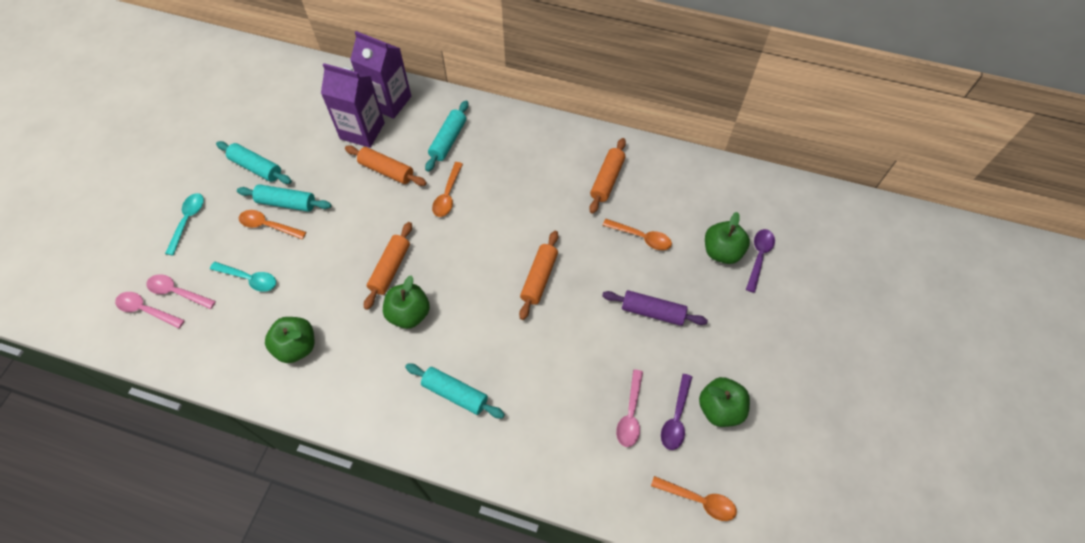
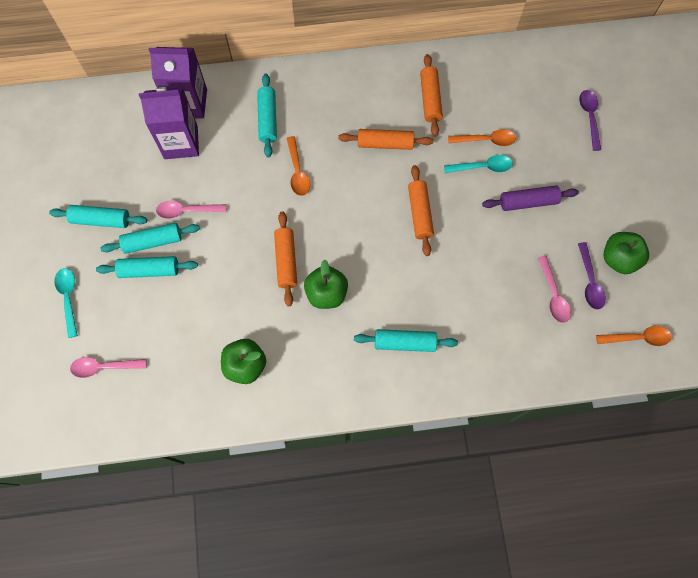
camera: 25 degrees left, 10 degrees up
pink spoon [115,292,185,328] -> pink spoon moved to [156,201,226,219]
turquoise spoon [210,262,276,292] -> turquoise spoon moved to [444,155,513,173]
orange spoon [239,210,306,239] -> turquoise rolling pin [96,256,198,278]
orange rolling pin [345,145,426,186] -> orange rolling pin moved to [338,129,433,150]
green apple [705,212,750,264] -> none

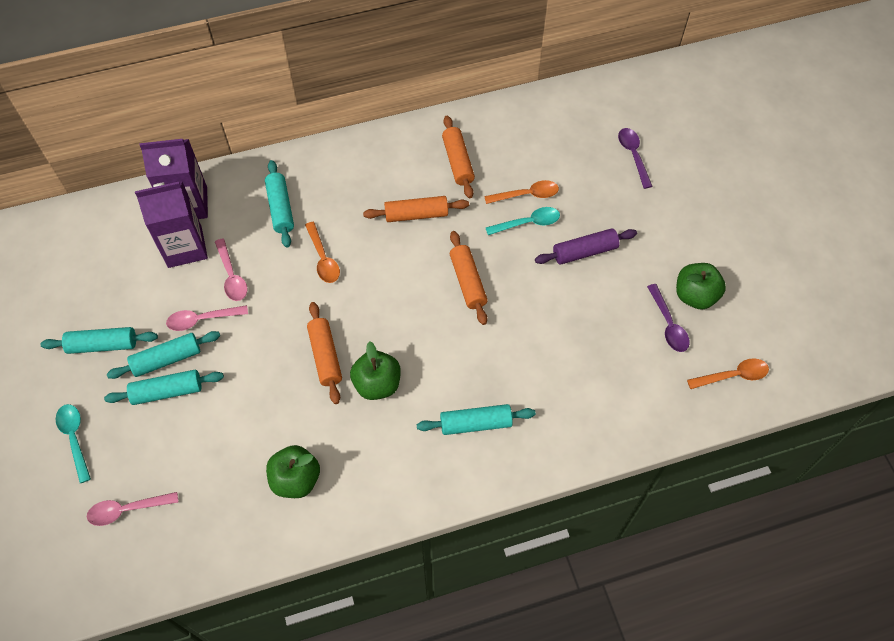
camera: 10 degrees left, 10 degrees down
pink spoon [538,256,571,323] -> pink spoon moved to [215,239,248,301]

